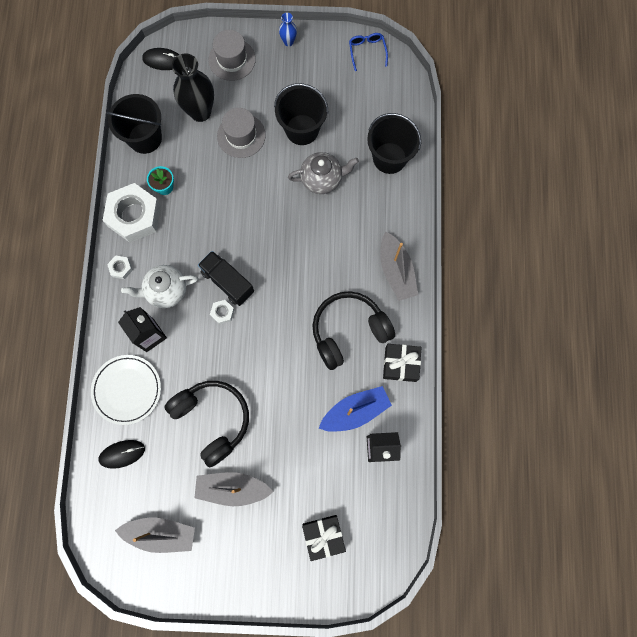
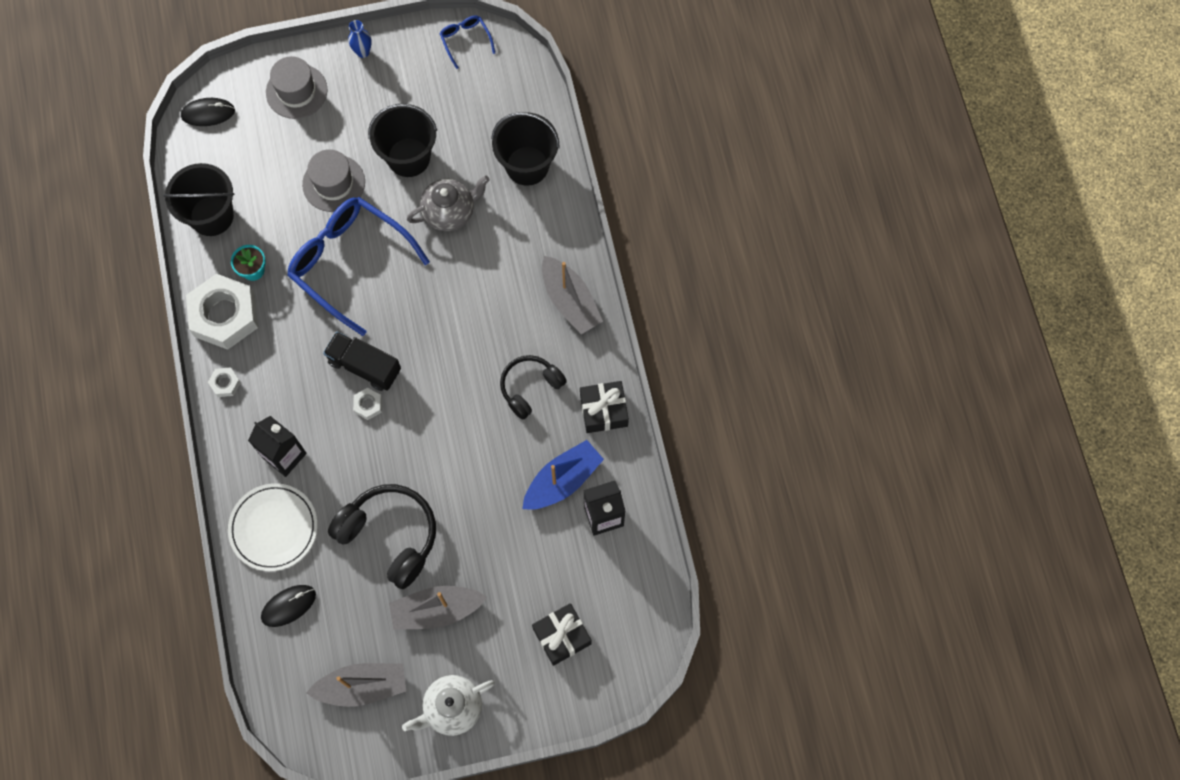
camera: 15 degrees left, 5 degrees down
white teapot [121,265,198,308] -> white teapot moved to [402,675,495,736]
black vase [172,53,214,122] -> none
black headphones [312,291,395,370] -> black headphones [500,355,567,420], size x0.64
none -> blue glasses [287,197,430,336]

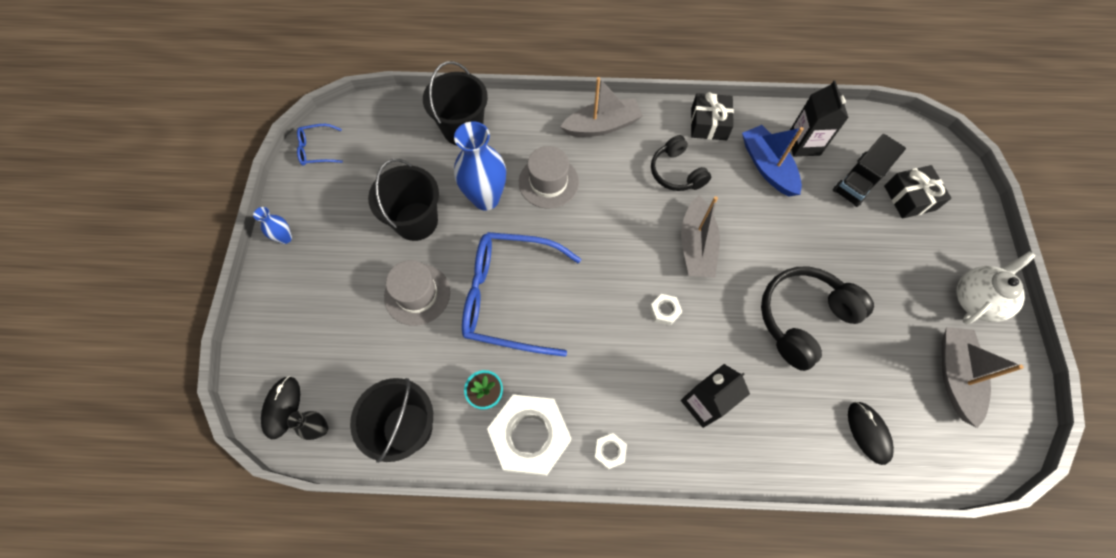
camera: 75 degrees left, 5 degrees down
white plate [228,483,318,571] -> none
grey hat [266,56,327,119] -> grey hat moved to [519,146,579,208]
blue glasses [287,197,430,336] -> blue glasses turned 45 degrees clockwise [462,232,581,357]
black truck [323,331,401,391] -> black truck moved to [833,134,906,207]
grey boat [389,586,487,630] -> grey boat moved to [681,195,720,277]
white teapot [402,675,495,736] -> white teapot turned 120 degrees counterclockwise [957,251,1036,324]
grey teapot [407,176,490,231] -> blue vase [454,121,506,211]
none -> black vase [287,411,328,440]

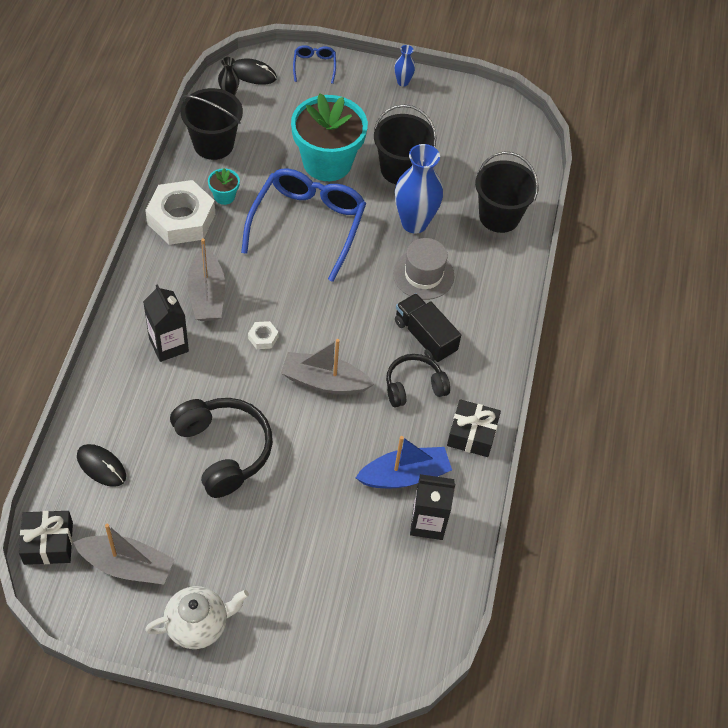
camera: 95 degrees right, 10 degrees down
blue glasses [297,124,343,166] -> blue glasses moved to [293,45,336,84]
grey hat [384,260,450,326] -> turquoise flower pot [291,93,368,181]
grey boat [560,77,643,137] -> grey boat moved to [187,238,225,321]
white nut [594,433,627,470] -> none
black truck [833,134,906,207] -> black truck moved to [395,293,461,362]
black mouse [848,401,894,465] -> black mouse turned 45 degrees clockwise [77,444,126,487]
black gift [884,165,951,219] -> black gift moved to [19,511,73,565]
white teapot [957,251,1036,324] -> white teapot turned 75 degrees counterclockwise [145,586,249,649]

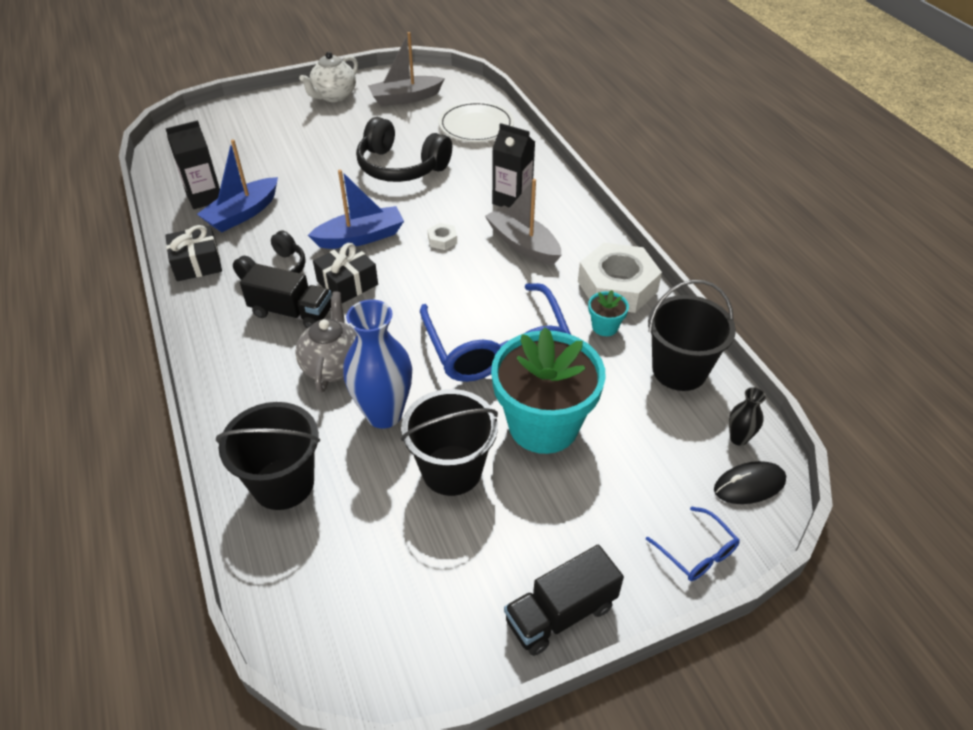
camera: 150 degrees right, 10 degrees down
black gift [19,511,73,565] -> black gift moved to [313,242,378,303]
black mouse [77,444,126,487] -> white plate [439,101,514,142]
grey boat [281,339,374,394] -> blue boat [308,169,404,249]
grey hat [393,238,454,300] -> grey teapot [295,292,357,393]
blue vase [394,45,415,87] -> black truck [504,545,624,656]

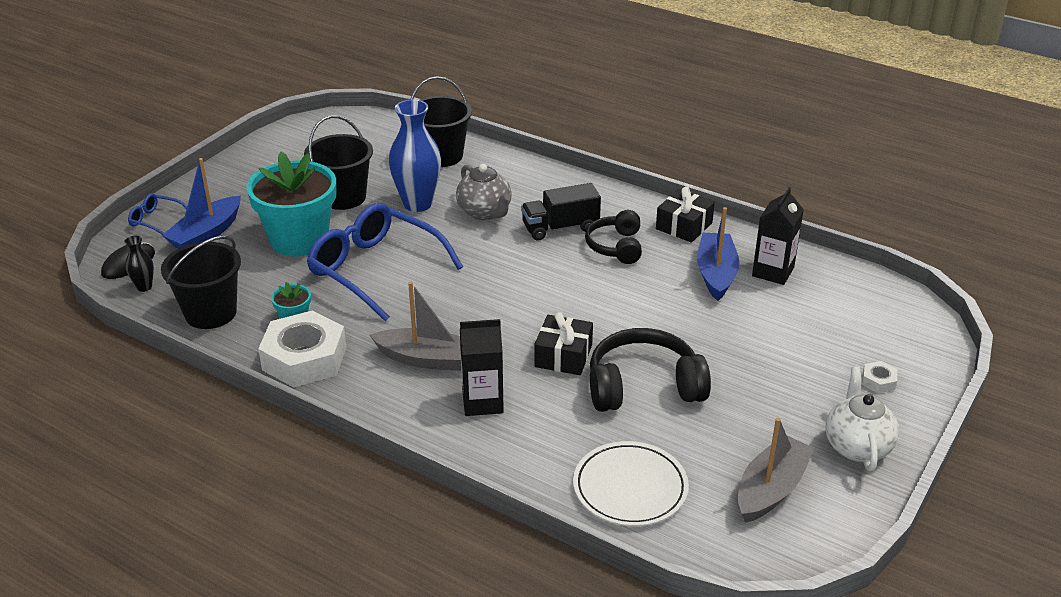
camera: 145 degrees right, 10 degrees down
blue boat [308,169,404,249] -> blue boat moved to [162,158,241,249]
black gift [313,242,378,303] -> black gift moved to [534,312,593,375]
white nut [427,223,457,250] -> white nut moved to [862,361,897,394]
black truck [504,545,624,656] -> none

